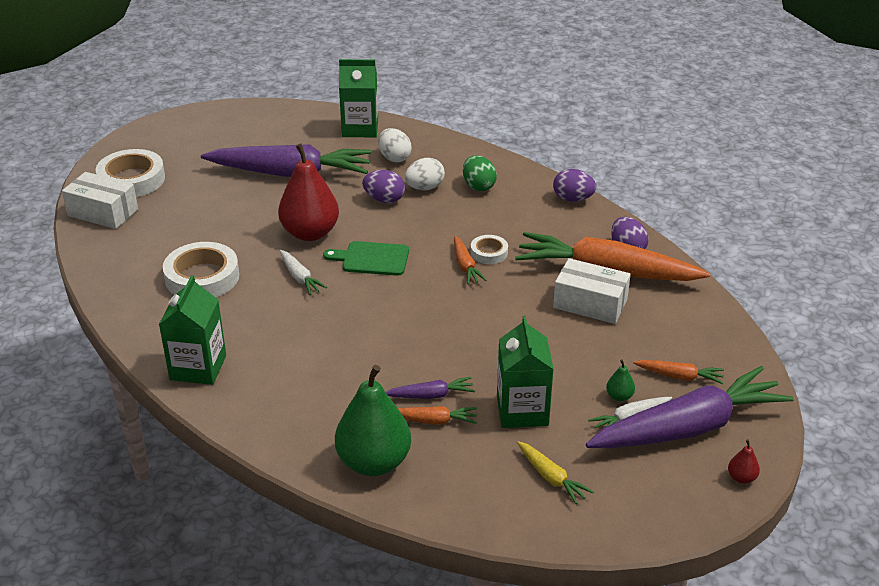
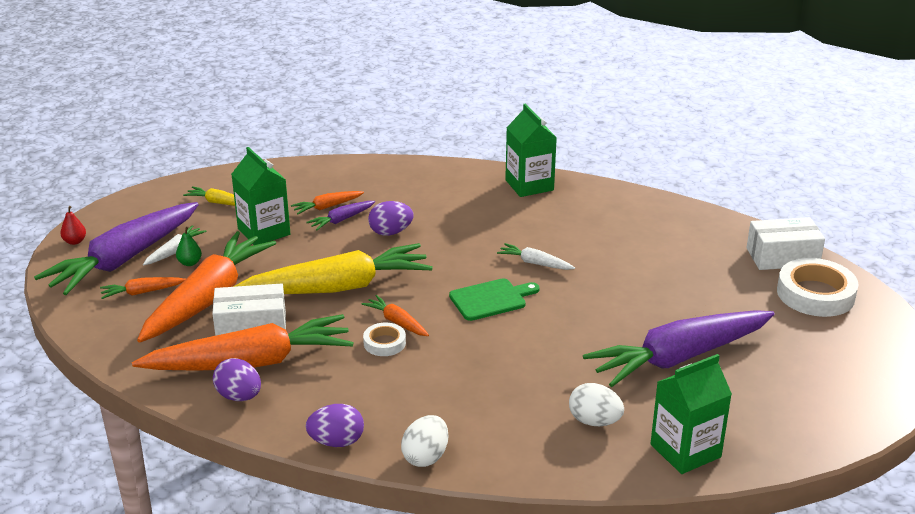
camera: 150 degrees right, 5 degrees down
white tape [163,242,239,297] -> none
red pear [278,144,339,241] -> none
green pear [335,365,411,476] -> none
purple egg [362,170,405,203] -> purple egg moved to [368,201,414,236]
white egg [405,158,445,190] -> white egg moved to [401,415,448,467]
green egg [463,155,497,191] -> none
none -> orange carrot [137,231,276,343]
none -> yellow carrot [233,243,433,294]

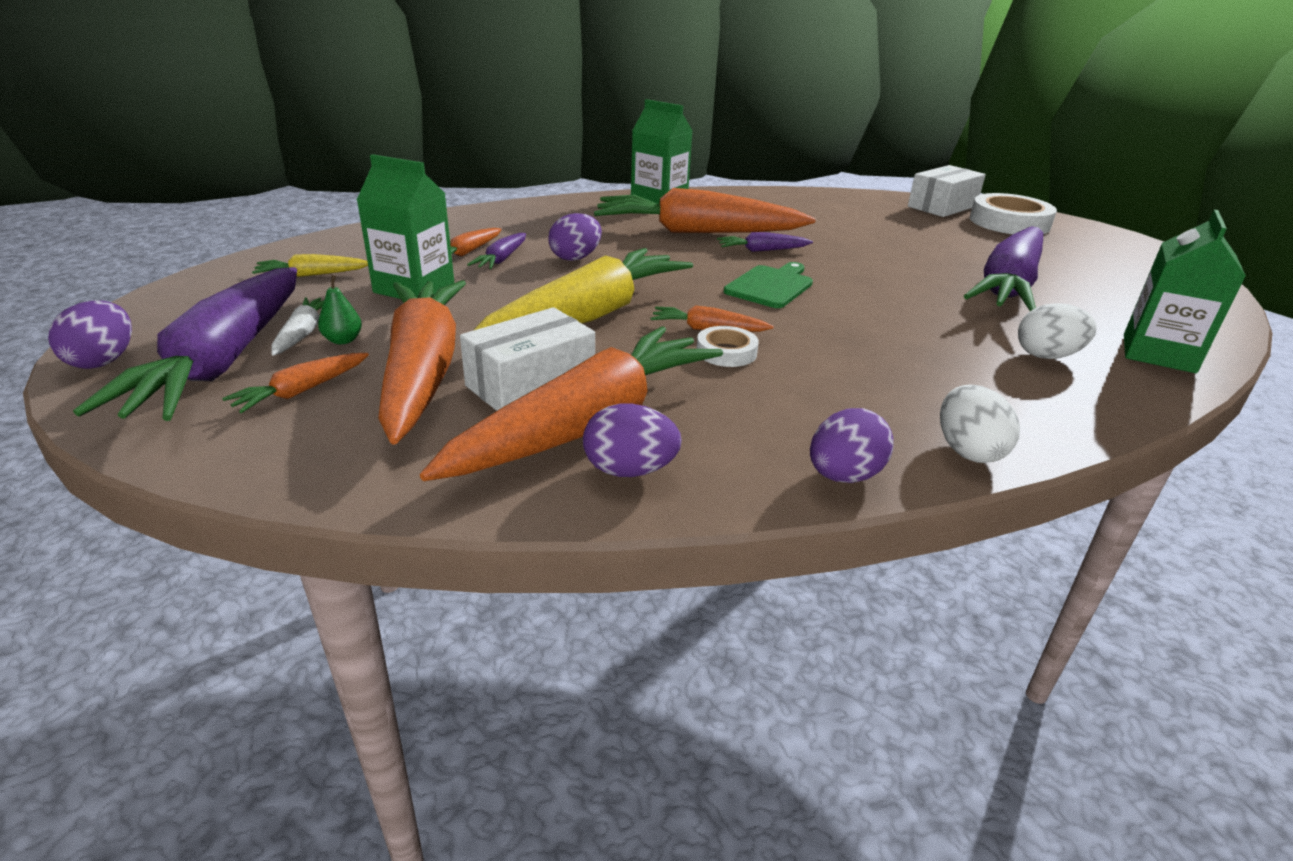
camera: 35 degrees left, 0 degrees up
red pear [60,206,86,245] -> purple egg [48,300,132,369]
white carrot [497,243,575,270] -> purple carrot [717,232,813,252]
none -> orange carrot [594,188,816,233]

